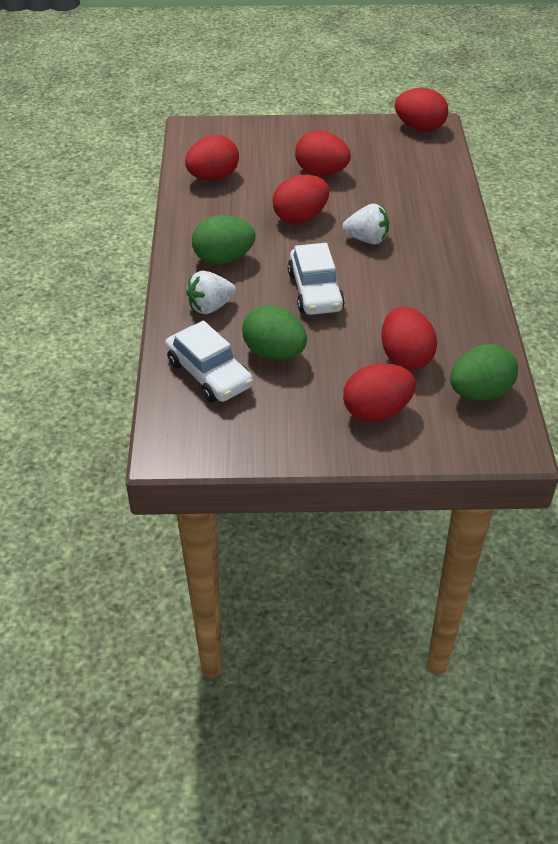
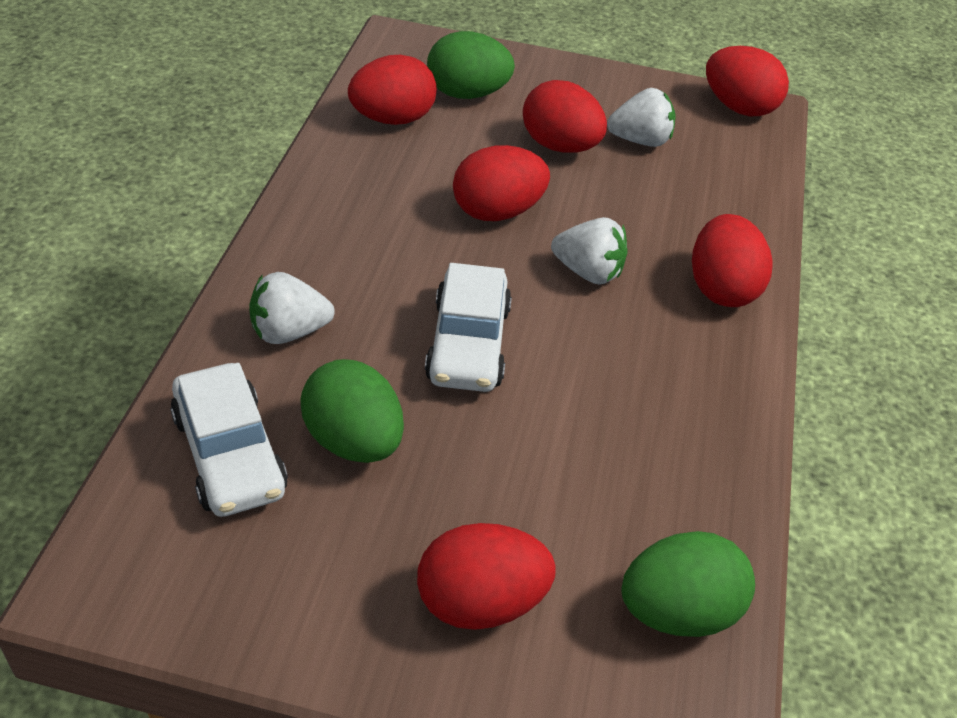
camera: 10 degrees right, 0 degrees up
green egg [192,215,255,264] -> green egg moved to [427,31,515,99]
red egg [381,307,437,370] -> red egg moved to [692,214,772,307]
none -> white strawberry [607,88,676,147]

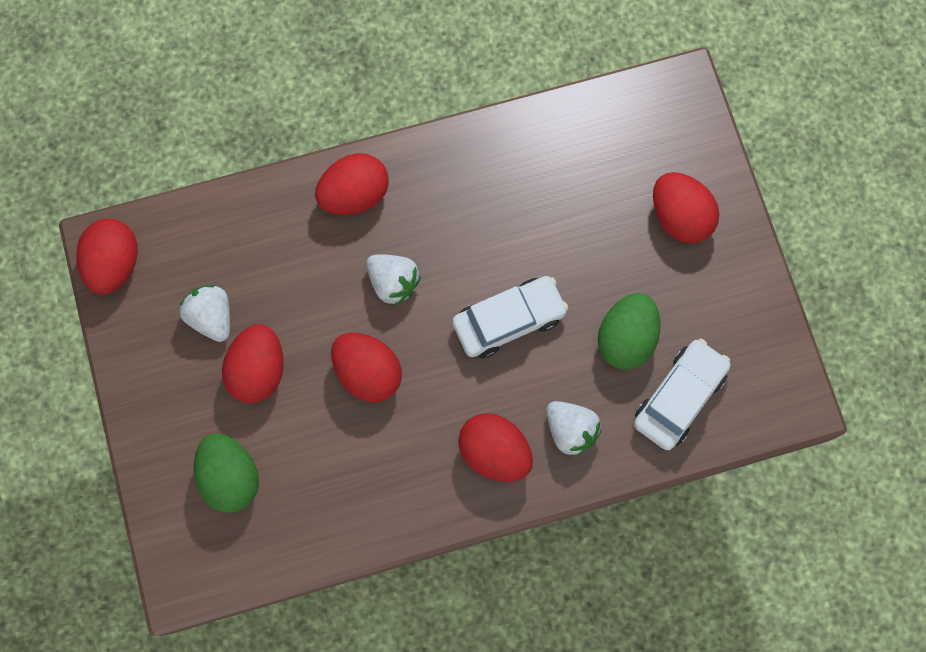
camera: 115 degrees left, 30 degrees up
red egg [348,55,437,125] -> red egg moved to [458,413,533,482]
white strawberry [551,217,628,285] -> white strawberry turned 135 degrees clockwise [366,254,421,306]
green egg [621,531,755,637] -> none

